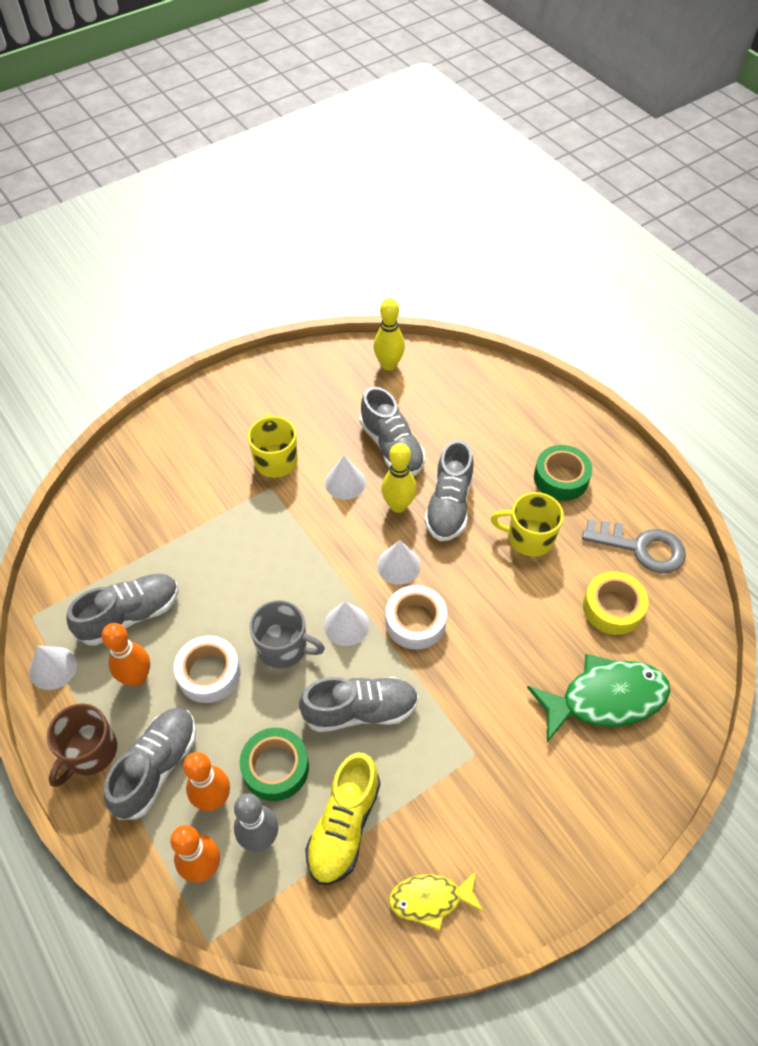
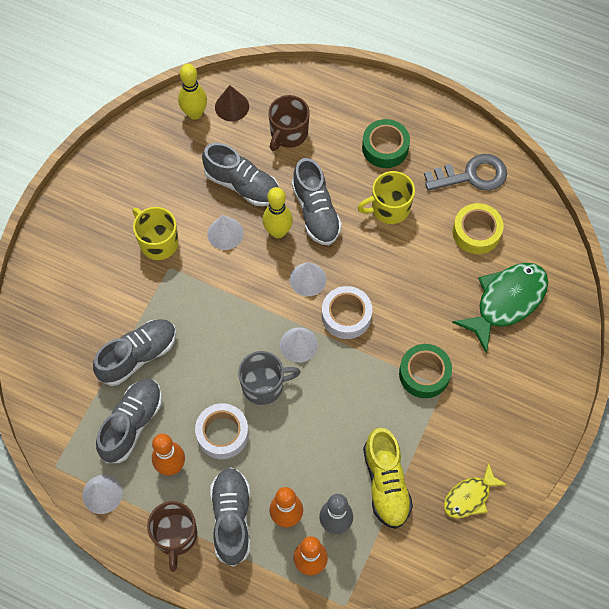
camera: 30 degrees left, 10 degrees up
green tape [240,728,309,801] -> green tape moved to [399,344,452,398]
grey shoe [299,677,419,732] -> grey shoe moved to [93,319,176,386]
none -> brown cone [215,85,249,121]
none -> brown mug [268,95,310,151]

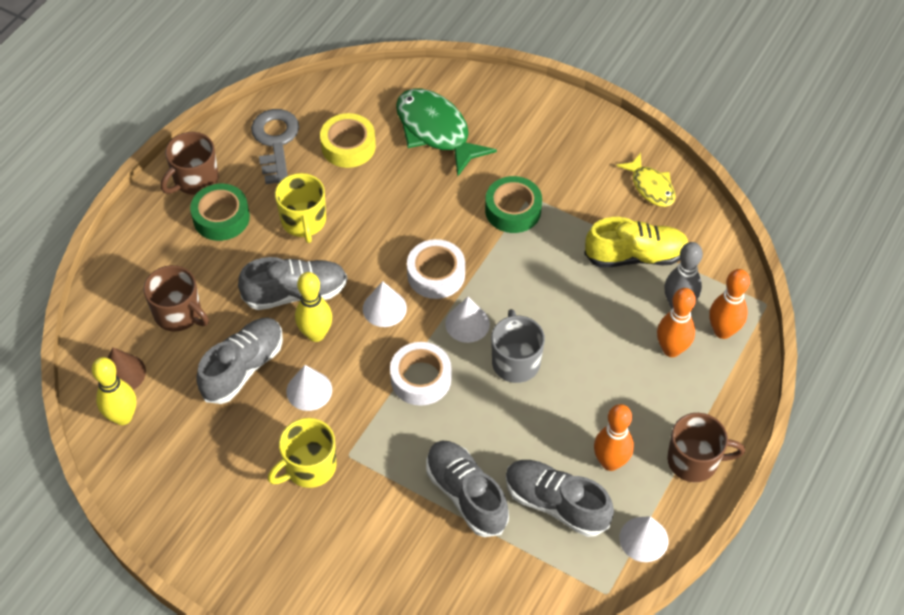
camera: 85 degrees left, 10 degrees down
white tape [195,403,249,459] -> white tape moved to [390,342,451,406]
grey shoe [210,467,250,567] -> none
none -> brown mug [161,132,219,195]

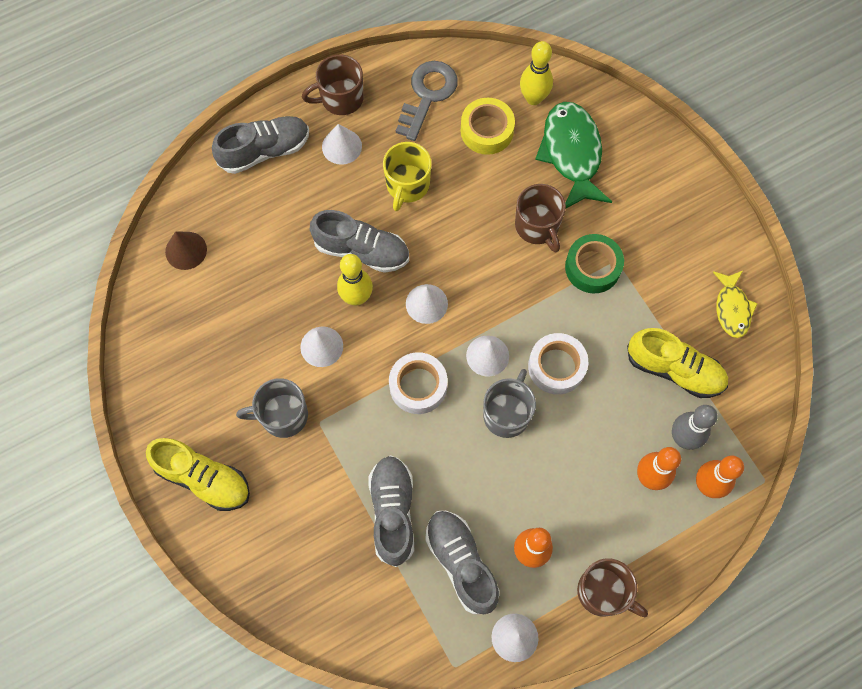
camera: 30 degrees right, 15 degrees up
yellow bowling pin [92,357,136,425] -> yellow bowling pin moved to [520,41,553,105]
brown mug [143,265,209,332] -> brown mug moved to [515,184,566,252]
green tape [190,184,250,241] -> white cone [322,124,362,165]
grey shoe [196,317,283,404] -> grey shoe moved to [212,116,309,174]
yellow mug [268,418,337,488] -> grey mug [236,378,308,438]
white tape [407,239,465,299] -> white tape moved to [528,333,588,394]
none -> yellow shoe [146,438,250,511]

